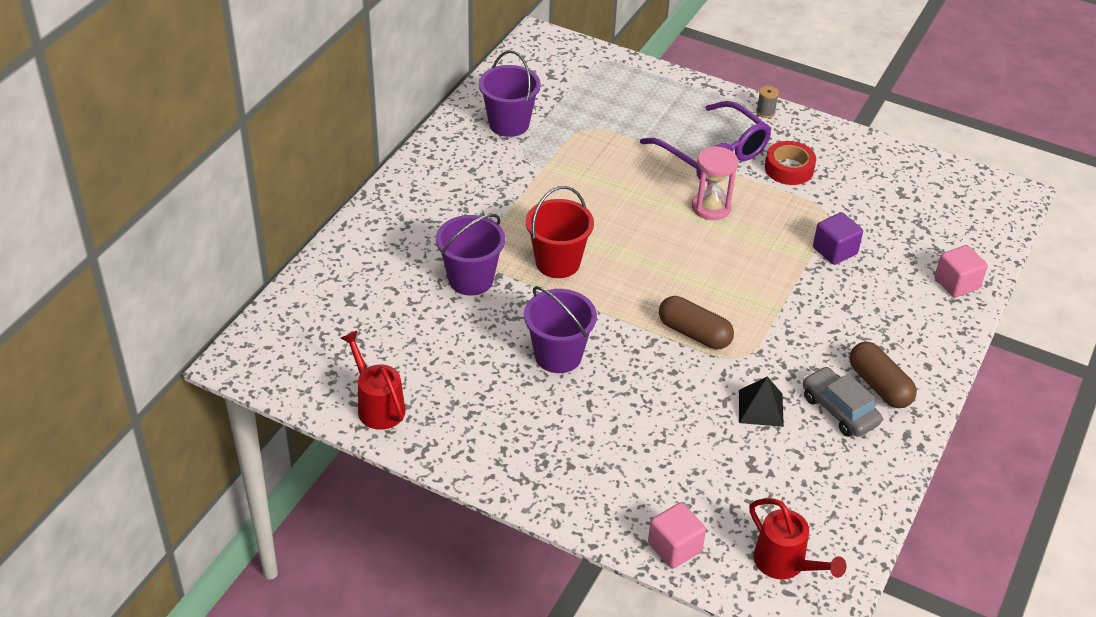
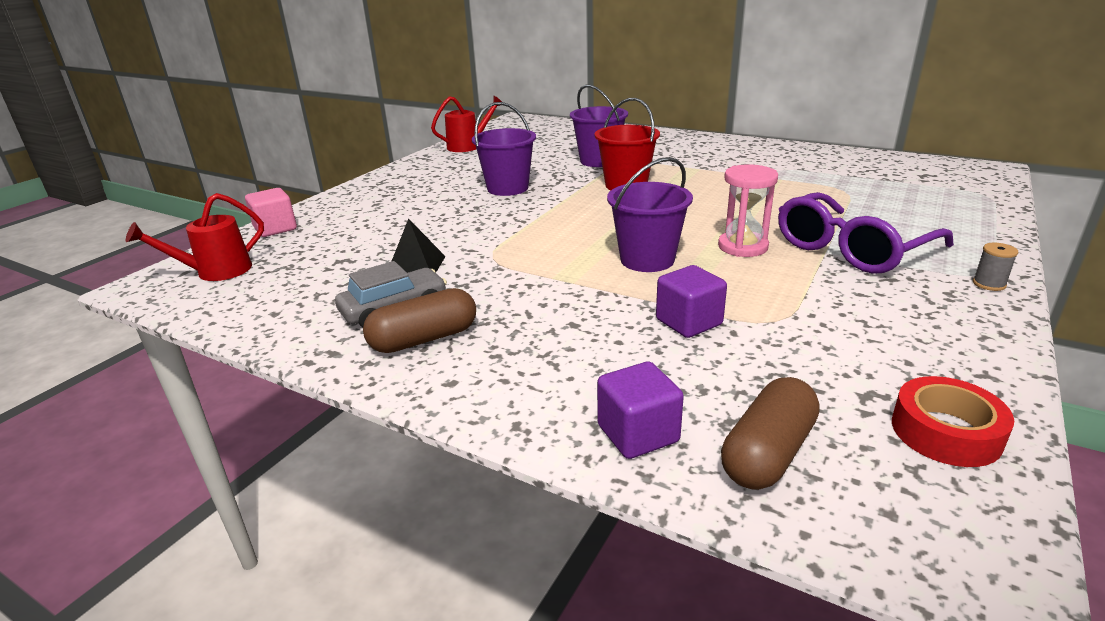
camera: 95 degrees right, 15 degrees down
purple bucket [479,50,541,137] -> purple bucket moved to [607,157,693,272]
brown capsule [659,296,734,349] -> brown capsule moved to [721,377,820,490]
red tape [765,141,816,185] -> red tape moved to [892,376,1014,467]
pink cube [935,245,988,297] -> purple cube [597,361,684,459]

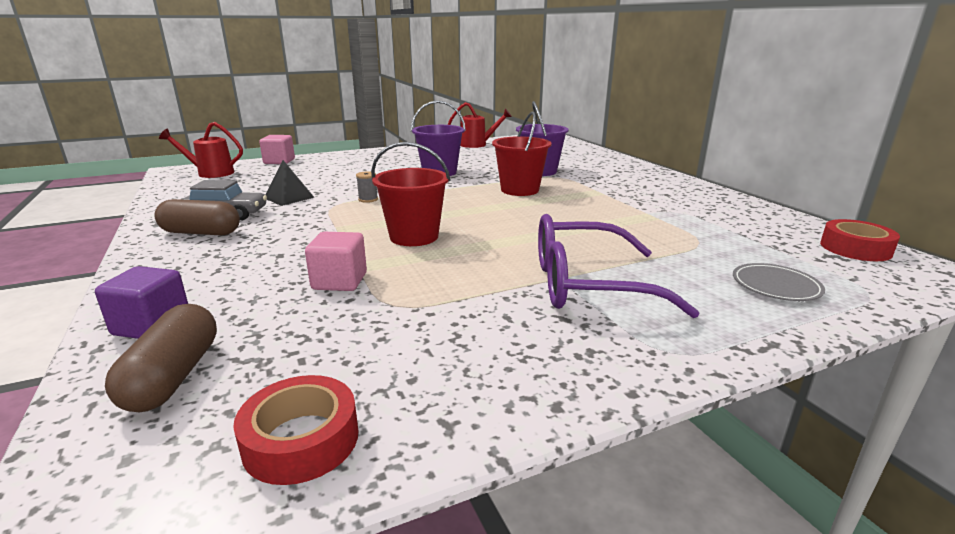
camera: 35 degrees right, 5 degrees down
purple bucket [607,157,693,272] -> red bucket [371,142,451,246]
purple cube [656,265,727,338] -> pink cube [305,232,367,291]
pink hourglass [718,164,778,257] -> none
brown capsule [721,377,820,490] -> brown capsule turned 75 degrees counterclockwise [105,304,217,412]
grey spool [973,243,1018,291] -> grey spool moved to [356,171,378,203]
none -> grey plate [733,263,825,301]
none -> red tape [820,219,900,261]

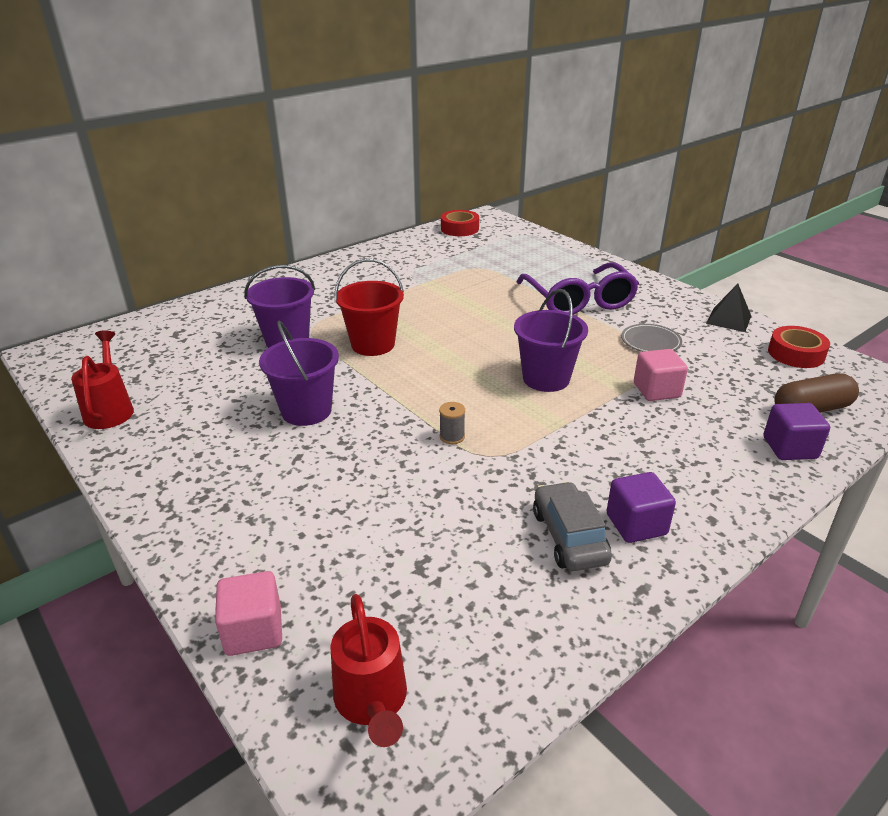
camera: 105 degrees left, 10 degrees up
brown capsule [154,199,240,236] -> purple cube [607,472,676,543]
black pyramid [265,160,315,206] -> black pyramid moved to [706,284,751,332]
red bucket [371,142,451,246] -> purple bucket [514,289,588,392]
grey plate [733,263,825,301] -> grey plate moved to [621,324,682,352]

